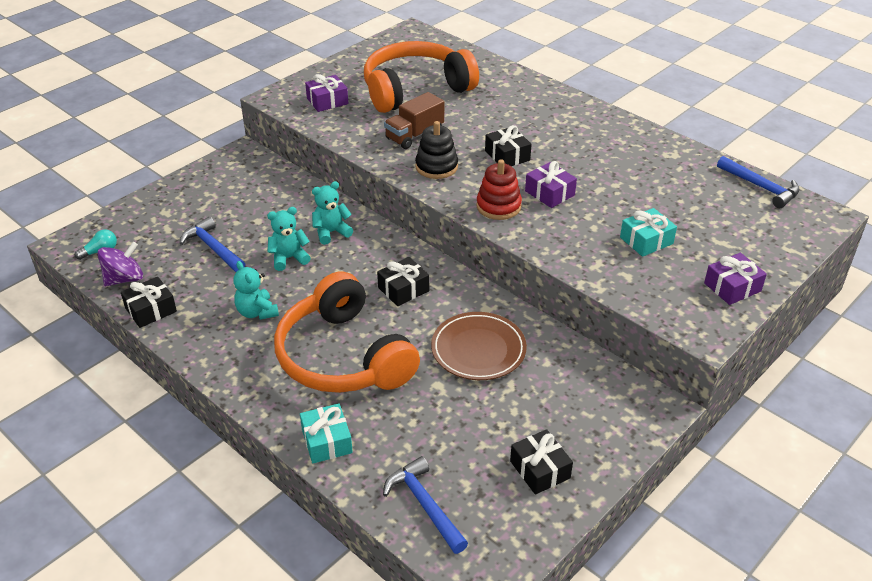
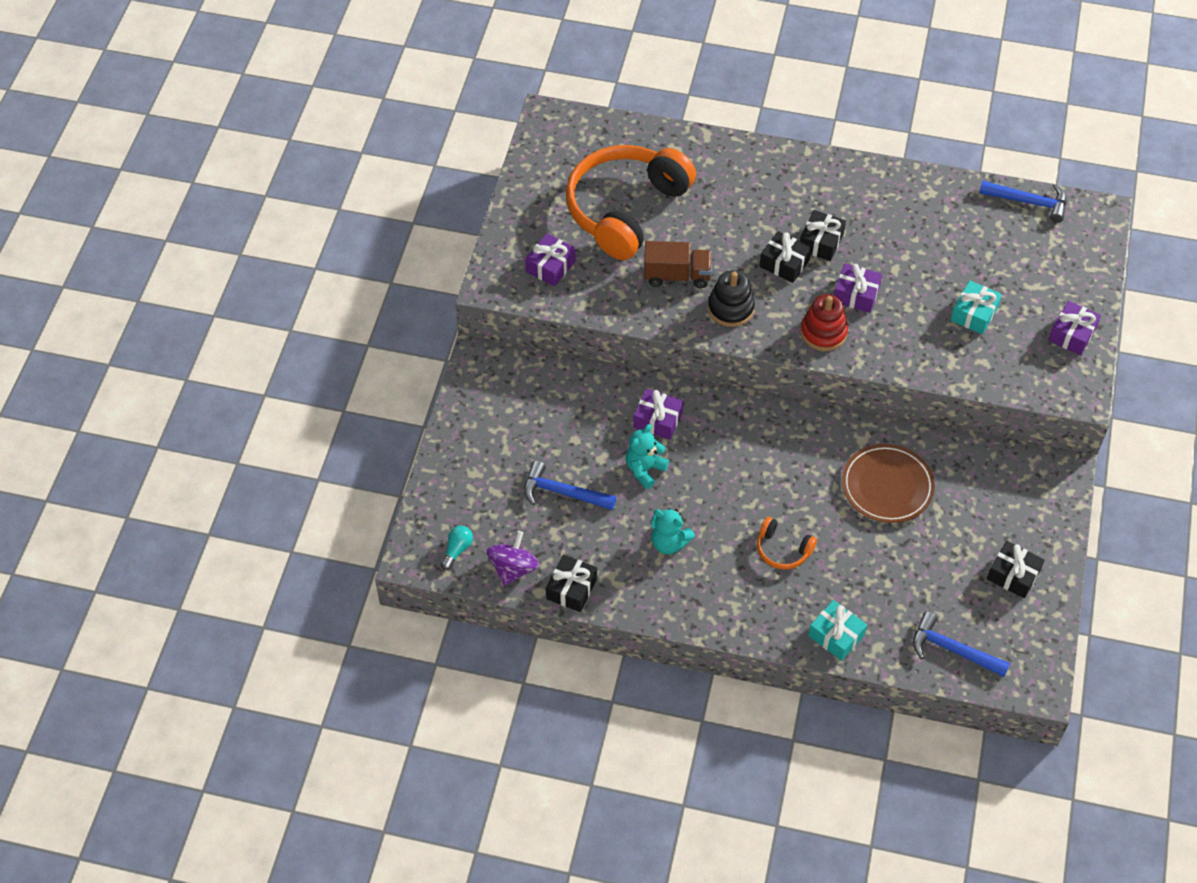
camera: 30 degrees left, 15 degrees up
orange headphones [274,271,420,393] -> orange headphones [757,517,817,569], size x0.41
turquoise teddy bear [312,181,353,245] -> purple gift [633,389,683,440]
black gift [377,257,429,306] -> black gift moved to [800,210,846,261]
brown truck [384,92,444,149] -> brown truck turned 105 degrees counterclockwise [644,241,712,288]

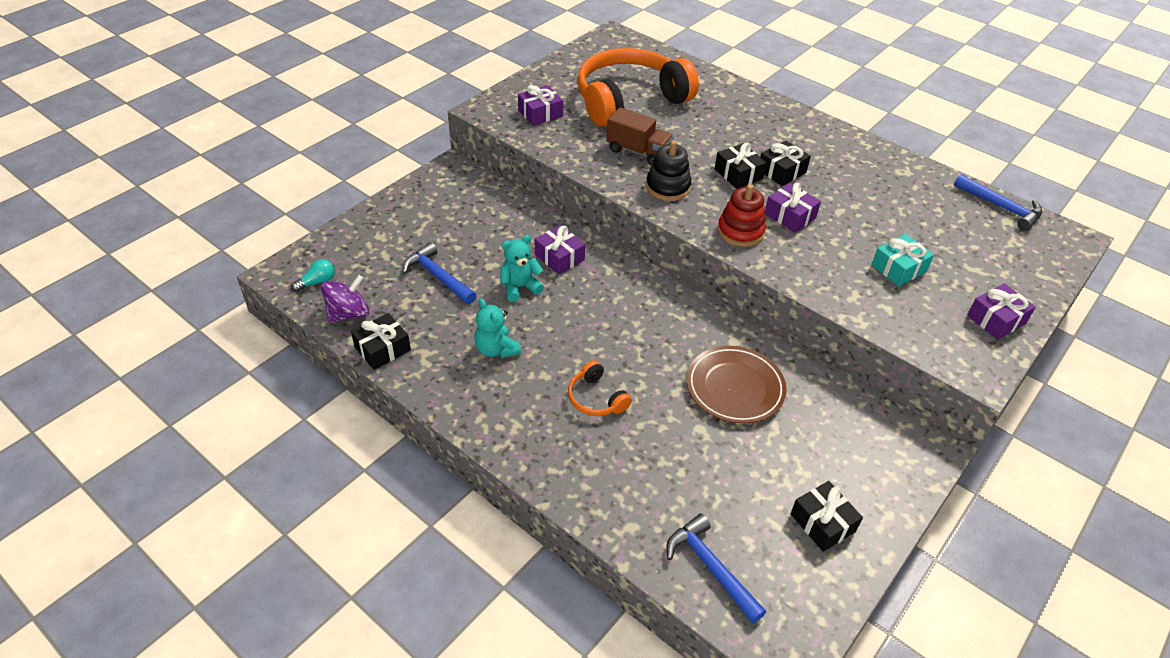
camera: 25 degrees right, 10 degrees down
turquoise gift [808,600,867,661] -> none

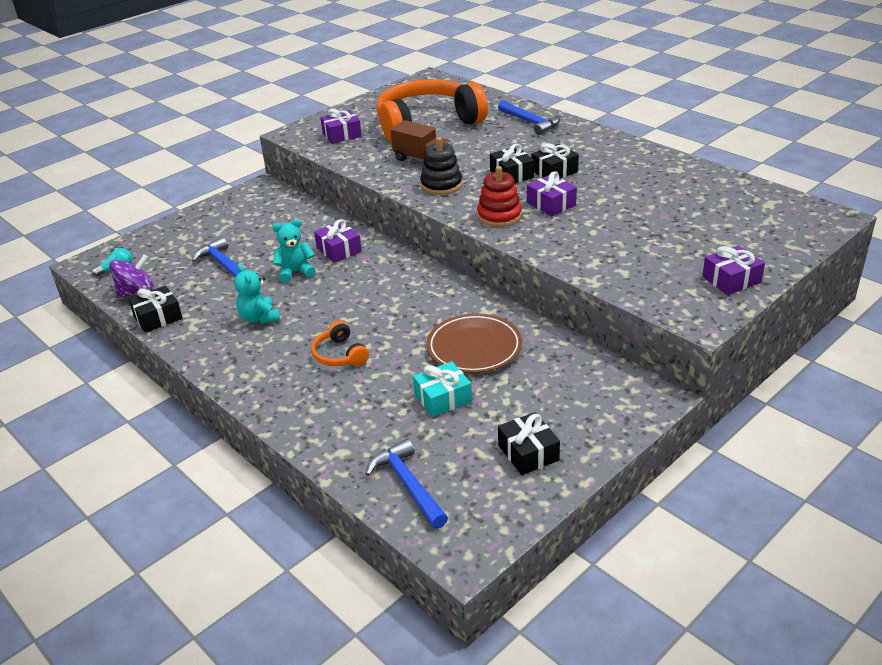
camera: 10 degrees right, 10 degrees down
turquoise gift [871,234,934,286] -> turquoise gift moved to [413,361,472,417]
blue hammer [954,174,1042,231] -> blue hammer moved to [498,100,560,135]

